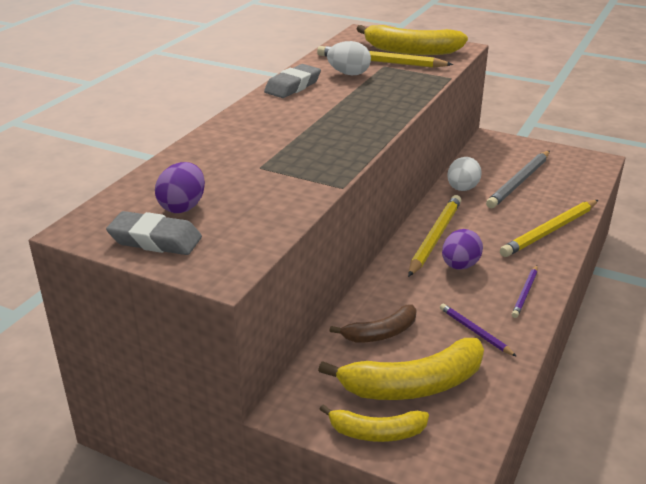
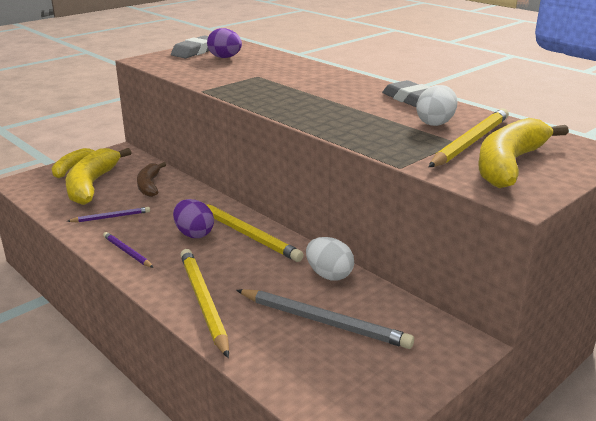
camera: 110 degrees right, 5 degrees down
grey pencil [486,151,550,208] -> grey pencil turned 150 degrees clockwise [236,289,414,349]

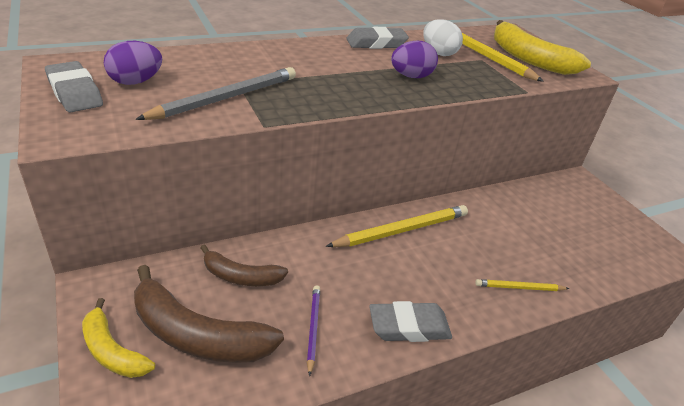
camera: 75 degrees left, 10 degrees up
yellow banana [66,148,132,205] -> brown banana [134,265,284,363]
purple pencil [103,232,154,268] -> grey eraser [369,301,452,342]
purple egg [173,199,214,238] -> purple egg moved to [391,40,438,78]
yellow pencil [180,249,229,358] -> yellow pencil [475,279,570,291], size x0.54
grey pencil [236,289,414,349] -> grey pencil moved to [135,67,296,120]
white egg [306,237,354,280] -> none

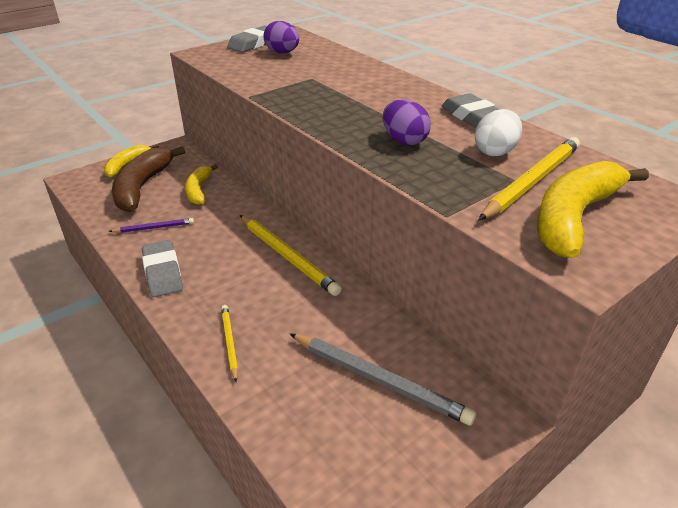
camera: 80 degrees right, 0 degrees up
grey pencil [135,67,296,120] -> grey pencil moved to [289,333,476,425]
brown banana [200,244,288,286] -> yellow banana [185,164,218,205]

